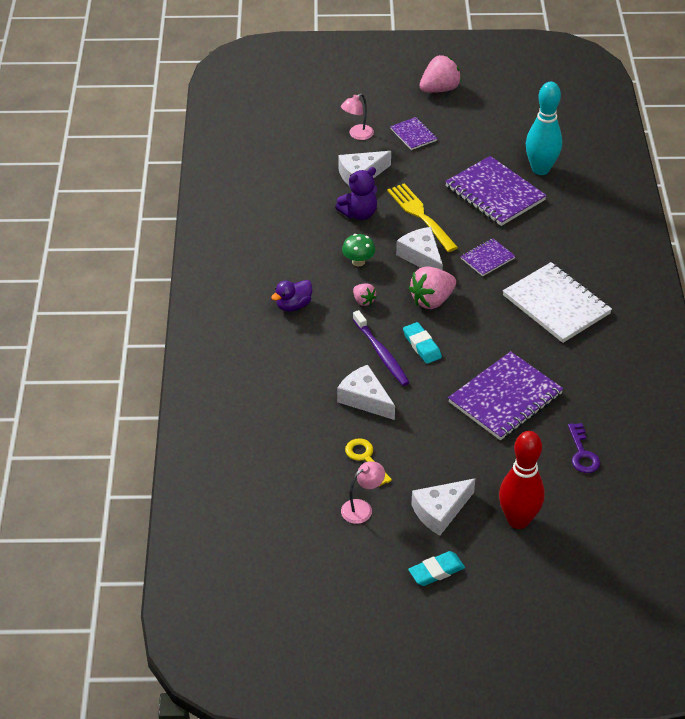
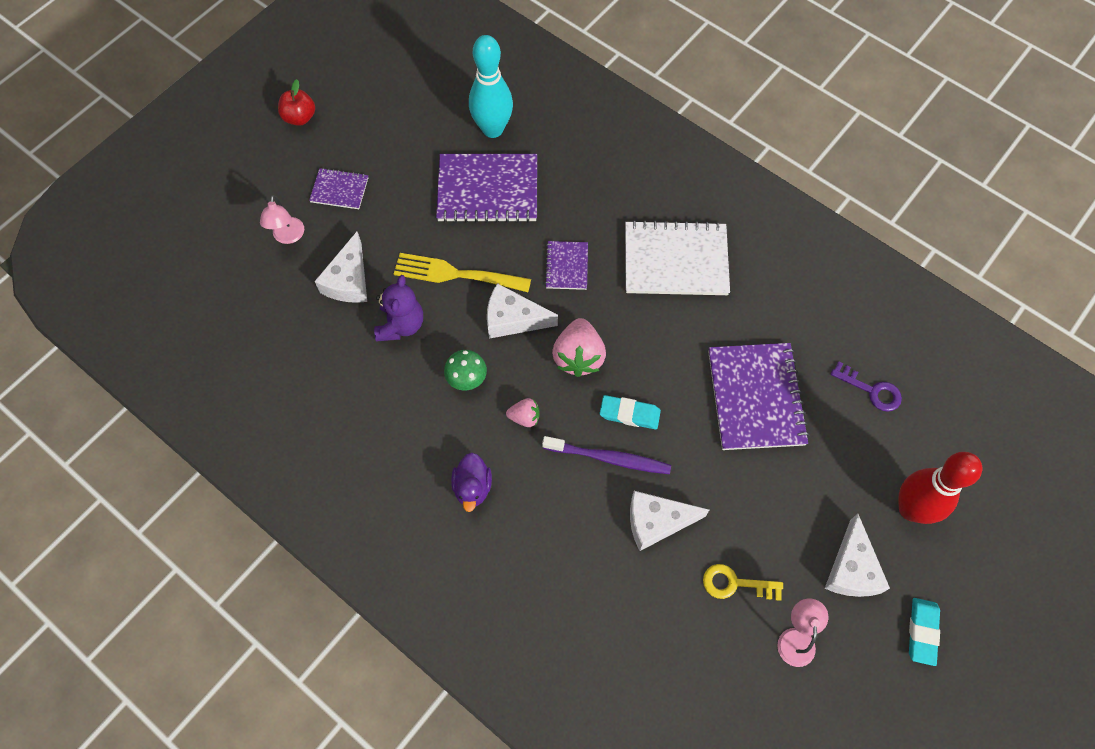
camera: 50 degrees left, 20 degrees up
pink strawberry [419,55,461,93] -> red apple [278,79,315,126]

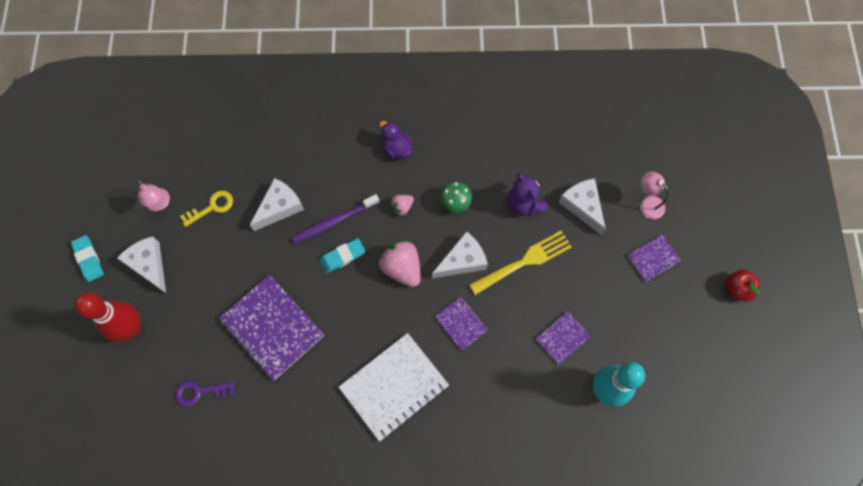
camera: 140 degrees right, 5 degrees up
purple notebook [436,154,537,223] -> purple notebook [535,311,591,365], size x0.52

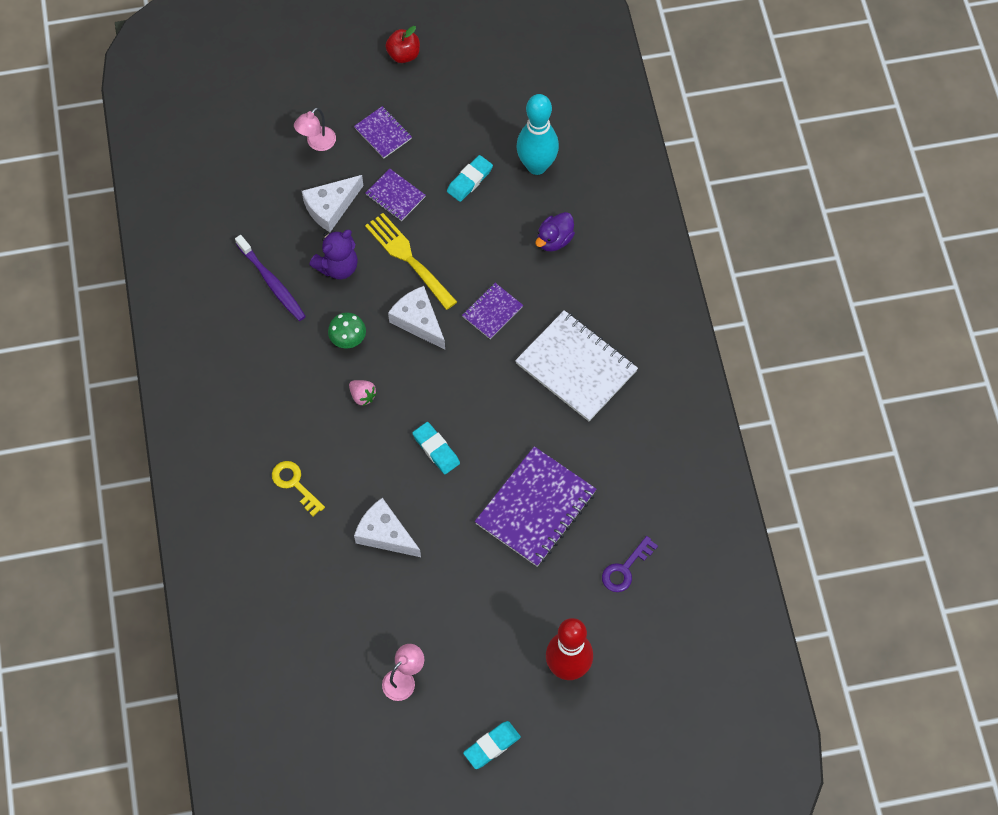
camera: 100 degrees left, 5 degrees down
white cheese [117,236,166,293] -> none
purple key [175,381,235,407] -> purple key turned 60 degrees clockwise [602,536,658,592]
yellow key [180,191,233,227] -> yellow key moved to [272,461,325,516]
purple toothbrush [292,194,380,244] -> purple toothbrush moved to [235,235,306,321]
purple duck [379,121,413,159] -> purple duck moved to [535,212,575,252]
pink strawberry [379,240,421,287] -> none
purple notebook [535,311,591,365] -> purple notebook moved to [366,168,426,221]
none -> turquoise eraser [447,155,493,202]

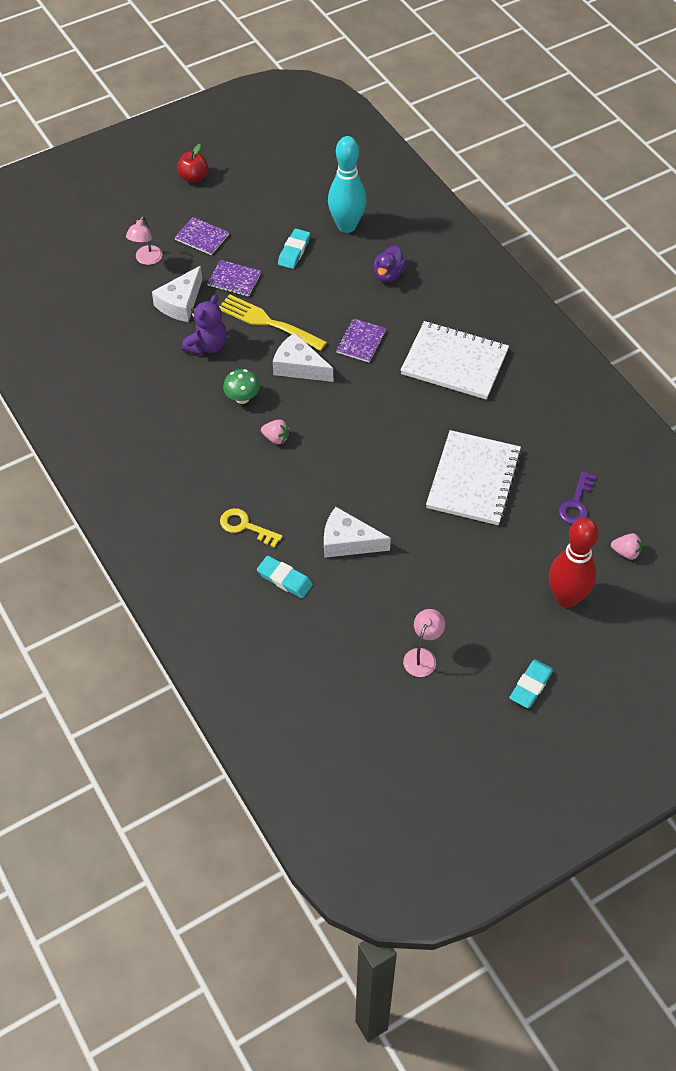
camera: 20 degrees left, 10 degrees down
purple toothbrush [235,235,306,321] -> none
turquoise eraser [412,422,460,474] -> turquoise eraser moved to [257,556,313,598]
purple notebook [475,446,596,567] -> white notebook [426,430,522,525]
none -> pink strawberry [611,533,642,560]

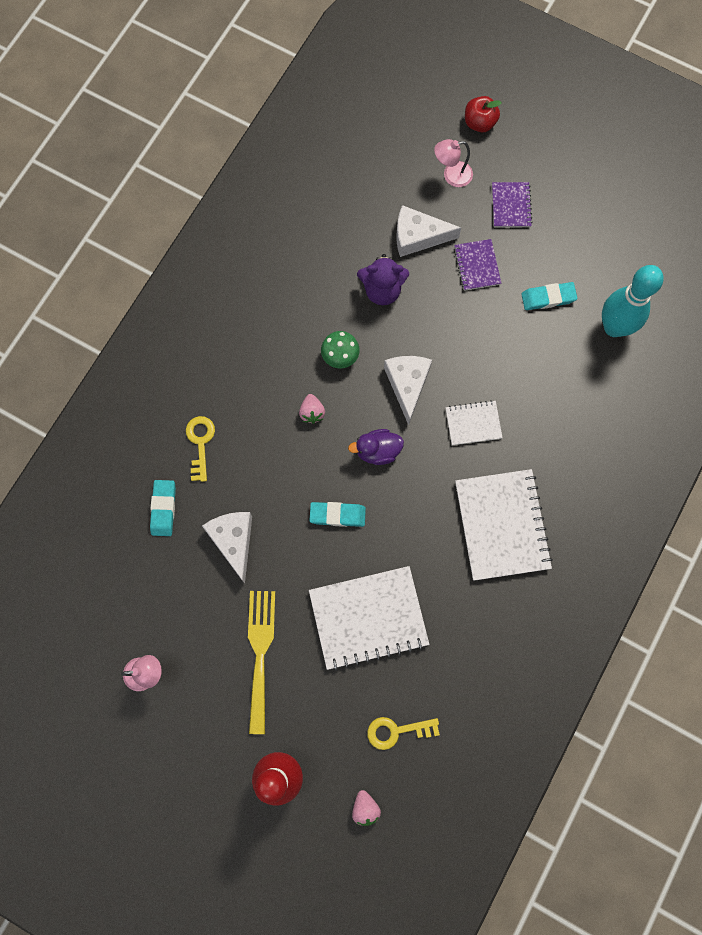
camera: 60 degrees right, 20 degrees up
red apple [177,144,208,183] -> red apple moved to [465,96,502,132]
yellow fork [219,294,327,351] -> yellow fork moved to [248,591,275,734]
purple notebook [336,318,386,362] -> white notebook [446,400,503,445]
purple duck [374,245,406,282] -> purple duck moved to [348,429,404,465]
turquoise eraser [509,660,554,708] -> turquoise eraser moved to [310,502,366,527]
purple key [559,471,596,524] -> yellow key [367,717,440,750]

